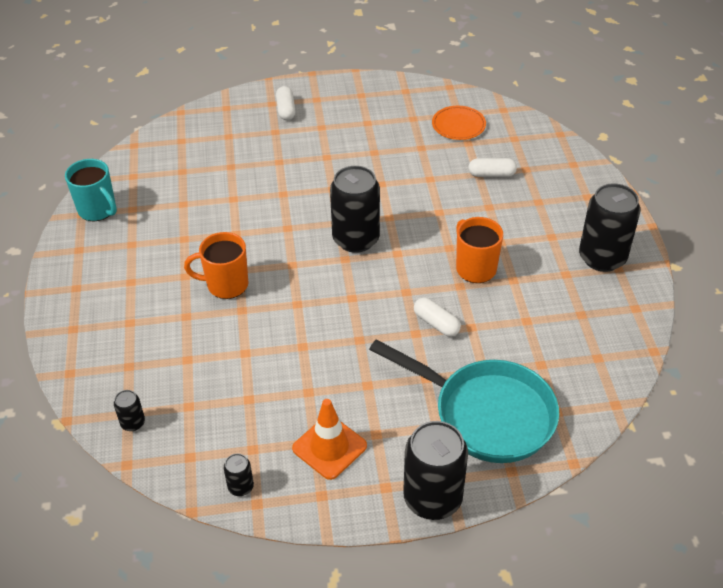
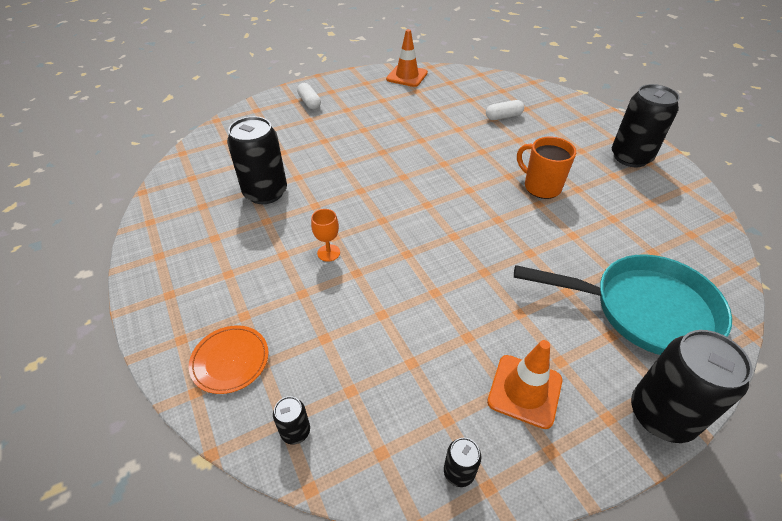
camera: 20 degrees left, 0 degrees up
turquoise mug [65,159,117,221] -> none
orange mug [184,232,248,299] -> orange goblet [311,209,340,262]
black can [330,166,380,253] -> black can moved to [227,116,287,204]
white capsule [414,297,461,337] -> none
orange plate [432,106,486,140] -> orange plate moved to [189,325,269,394]
none -> orange traffic cone [386,29,428,87]

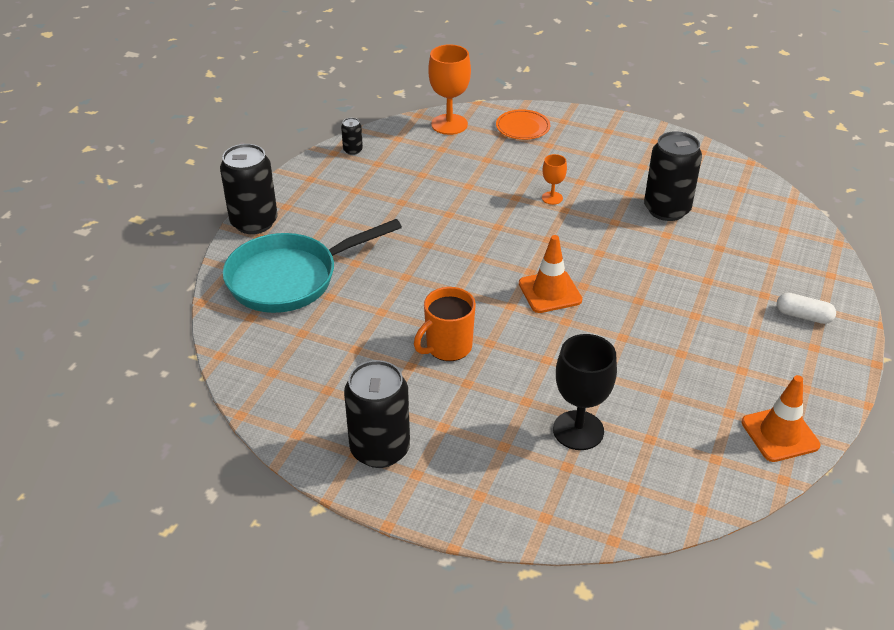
camera: 140 degrees right, 5 degrees down
black can [273,396,310,444] -> orange goblet [428,44,471,135]
white capsule [486,100,524,120] -> black goblet [553,334,617,450]
orange traffic cone [487,340,562,429] -> orange traffic cone moved to [519,235,582,313]
orange mug [517,137,576,199] -> orange mug turned 135 degrees clockwise [414,287,476,361]

